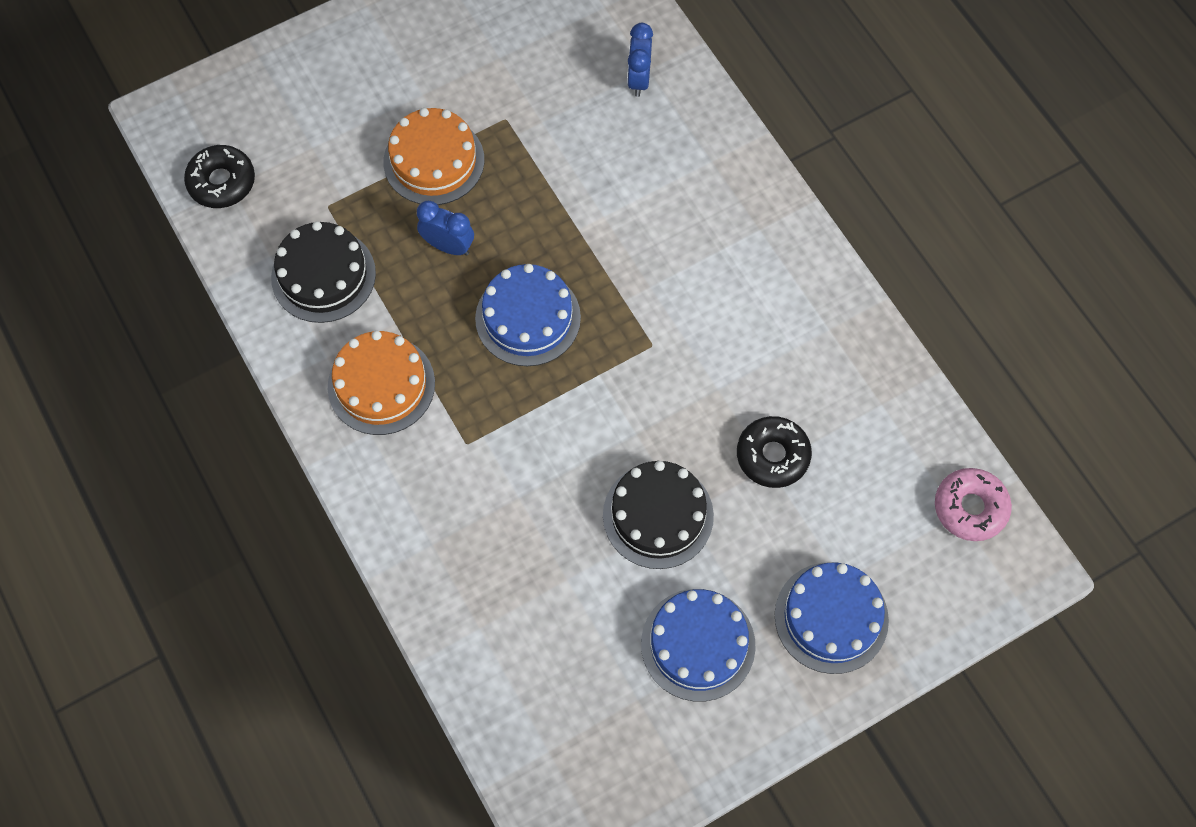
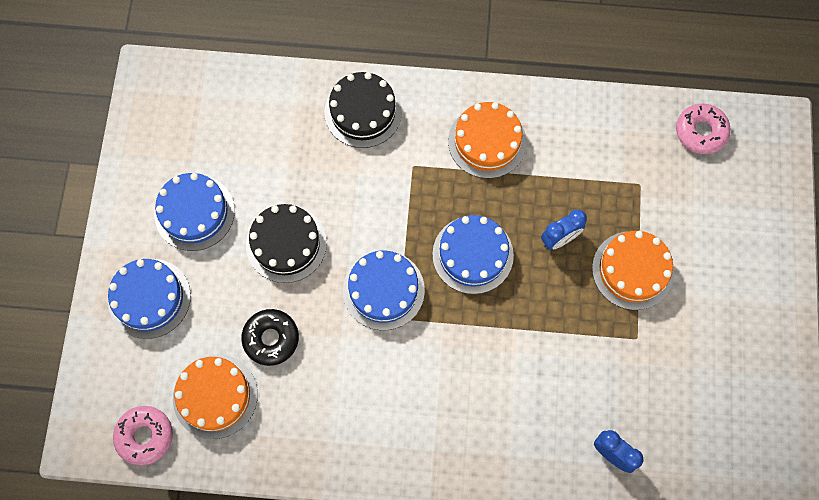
camera: 125 degrees right, 5 degrees up
black donut [184,145,255,208] -> pink donut [676,104,731,154]
black cake [271,221,376,323] -> black cake moved to [324,72,402,148]
none -> orange cake [173,354,258,439]
none -> blue cake [343,251,425,330]

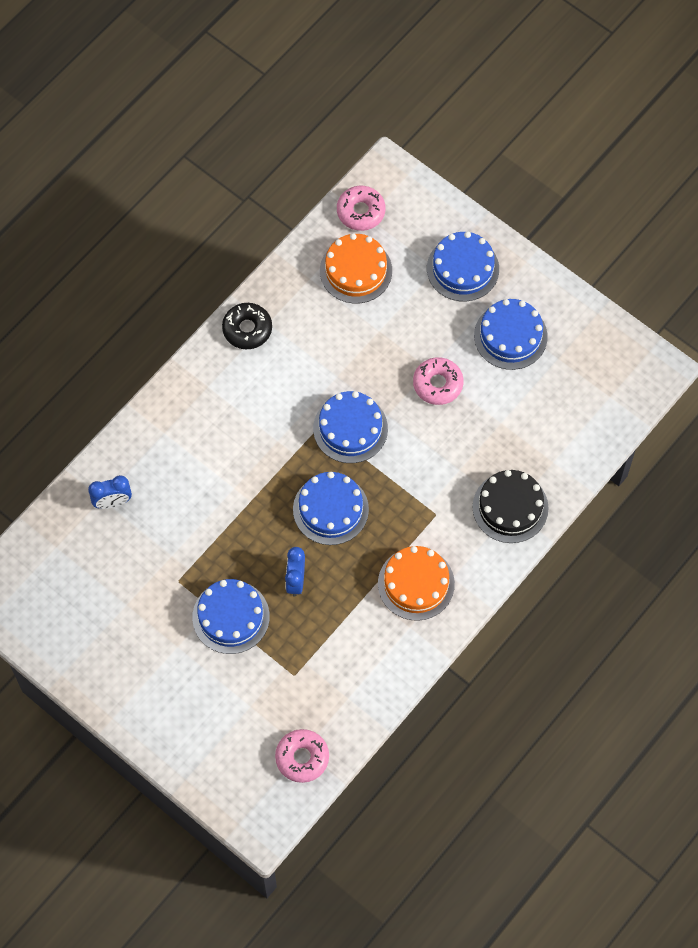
camera: 125 degrees right, 5 degrees down
black donut [241,309,299,366] -> black donut moved to [222,303,272,349]
black cake [246,204,327,283] -> pink donut [413,357,464,405]
orange cake [592,231,674,310] -> blue cake [192,579,270,654]

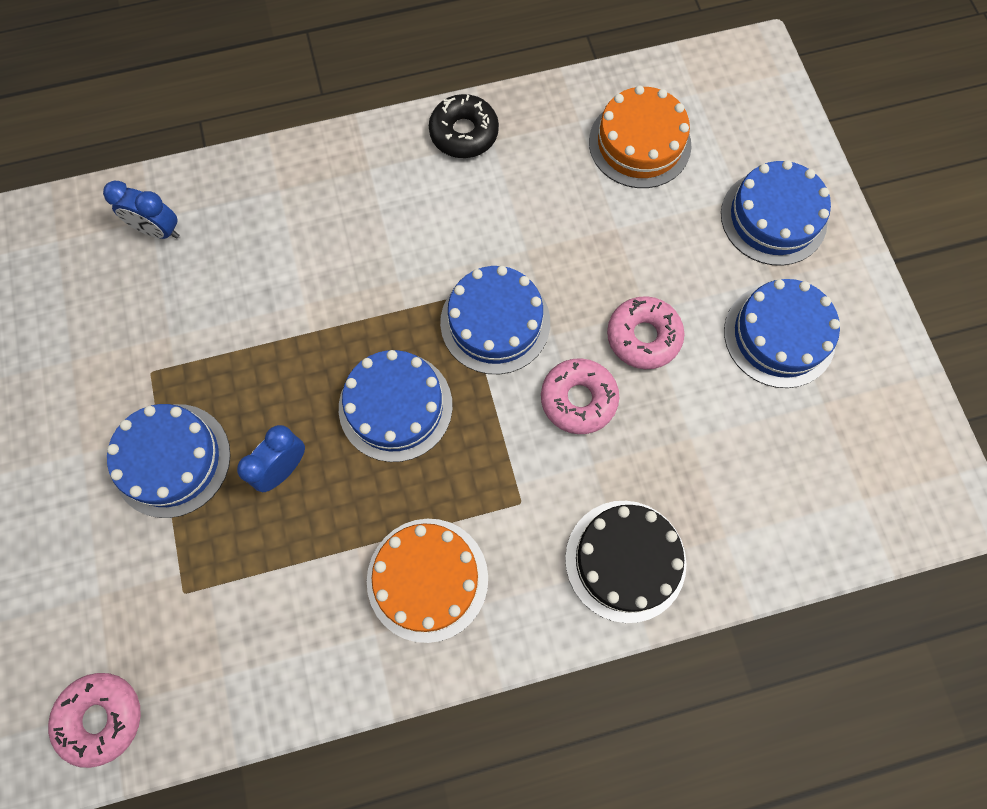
camera: 35 degrees right, 5 degrees up
pink donut [337,186,385,231] -> pink donut moved to [541,358,619,434]

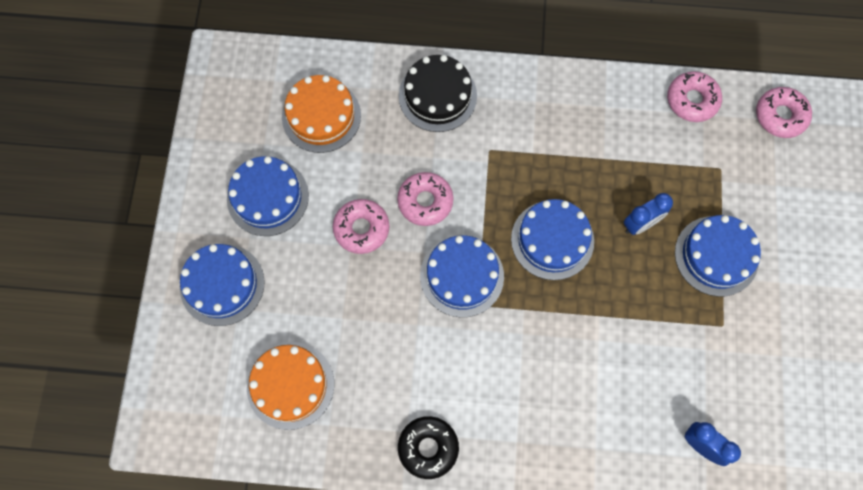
camera: 160 degrees left, 0 degrees up
orange cake [367,519,488,643] -> orange cake moved to [282,75,361,153]
none -> pink donut [667,71,722,122]

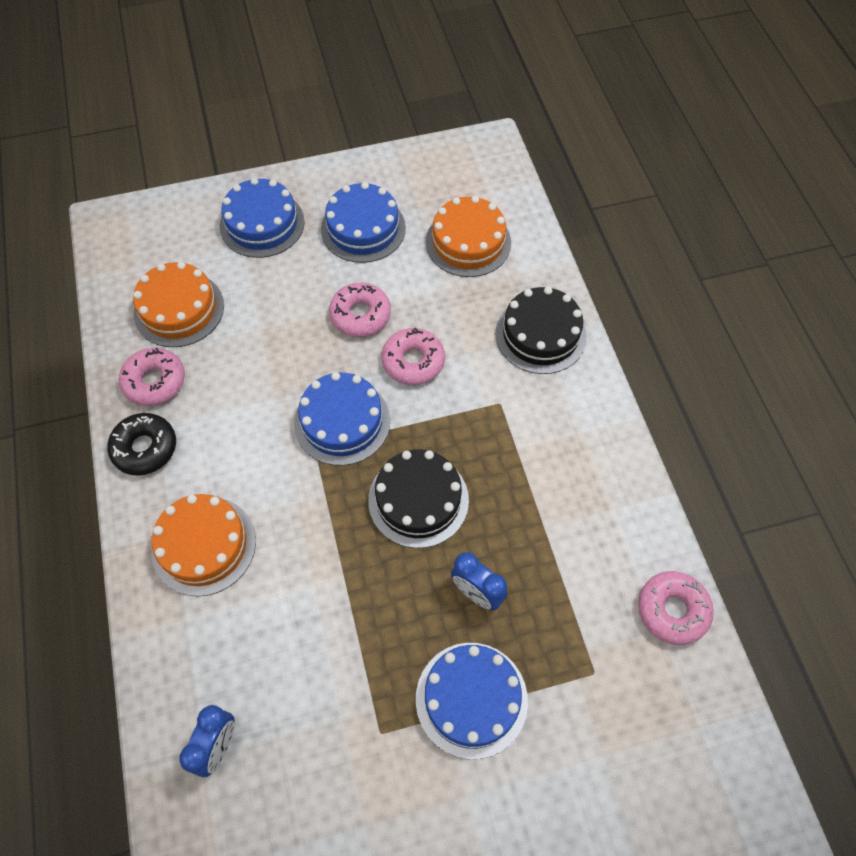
camera: 70 degrees right, 10 degrees down
blue cake [511,199,594,280] -> black cake [368,449,469,548]
pink donut [756,87,812,138] -> pink donut moved to [119,348,185,406]
none -> orange cake [152,494,256,596]

